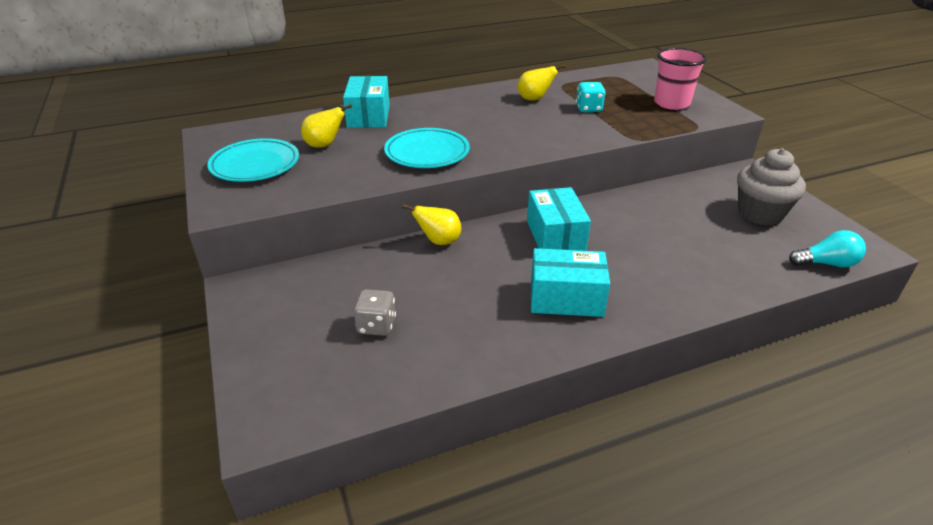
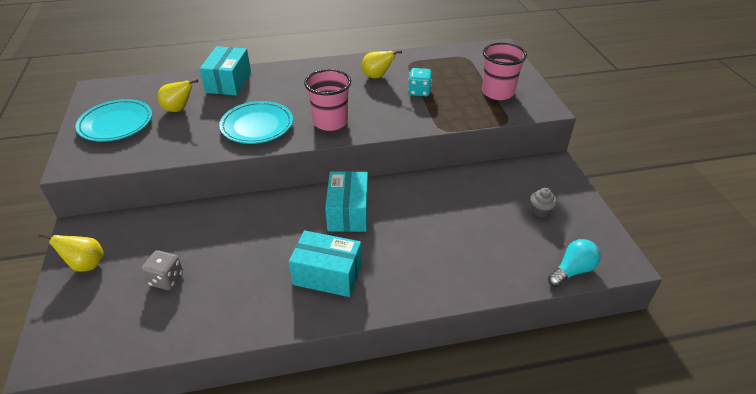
camera: 10 degrees right, 5 degrees up
yellow pear [402,204,461,245] -> yellow pear moved to [38,233,104,272]
grey cupcake [737,148,806,226] -> grey cupcake [530,188,557,217], size x0.46
turquoise light bulb [789,230,866,268] -> turquoise light bulb turned 45 degrees counterclockwise [548,239,601,287]
none -> pink cup [304,69,351,131]

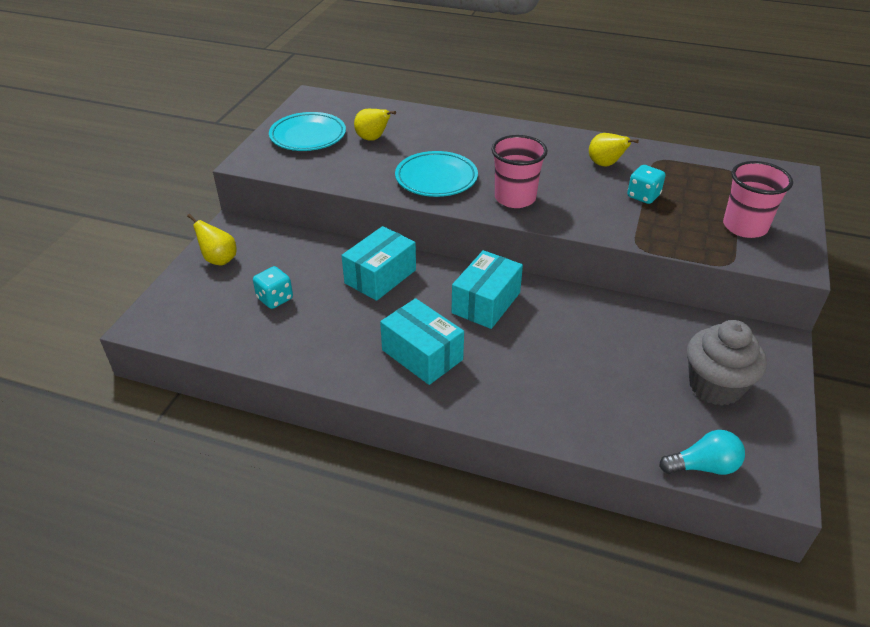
camera: 30 degrees right, 0 degrees up
grey dice [141,250,183,290] -> turquoise dice [253,266,293,309]
turquoise box [200,46,251,95] -> turquoise box moved to [341,226,416,301]
grey cupcake [530,188,557,217] -> grey cupcake [687,320,767,406], size x2.16

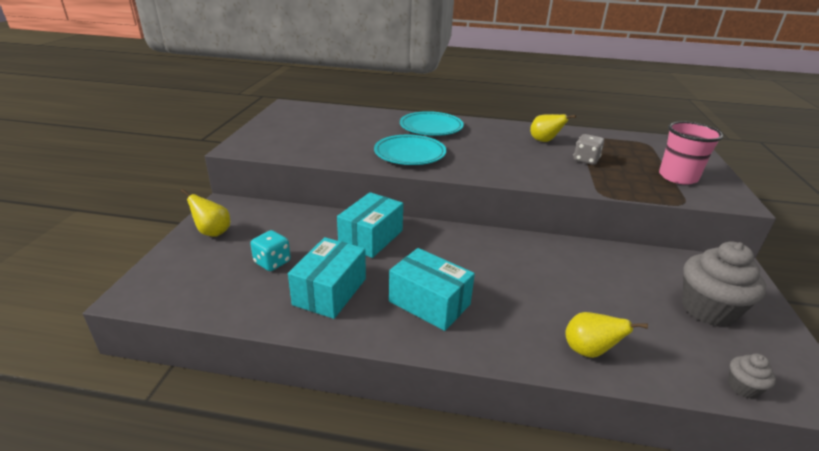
camera: 10 degrees left, 10 degrees down
turquoise plate [269,112,346,151] -> turquoise plate moved to [400,111,464,136]
yellow pear [354,109,396,141] -> yellow pear moved to [565,312,648,358]
turquoise box [451,250,523,329] -> turquoise box moved to [288,237,366,319]
pink cup [491,135,548,208] -> none
turquoise dice [627,165,665,204] -> grey dice [573,134,604,165]
turquoise light bulb [659,430,745,475] -> grey cupcake [728,354,776,399]

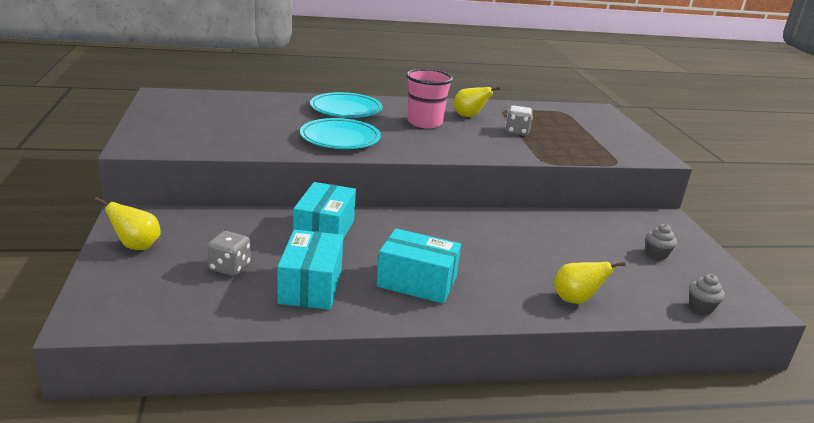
camera: 20 degrees left, 5 degrees down
turquoise dice [250,230,291,271] -> grey dice [207,231,251,276]
pink cup [659,121,723,185] -> pink cup moved to [406,69,453,128]
grey cupcake [682,241,766,327] -> grey cupcake [646,224,677,260], size x0.46

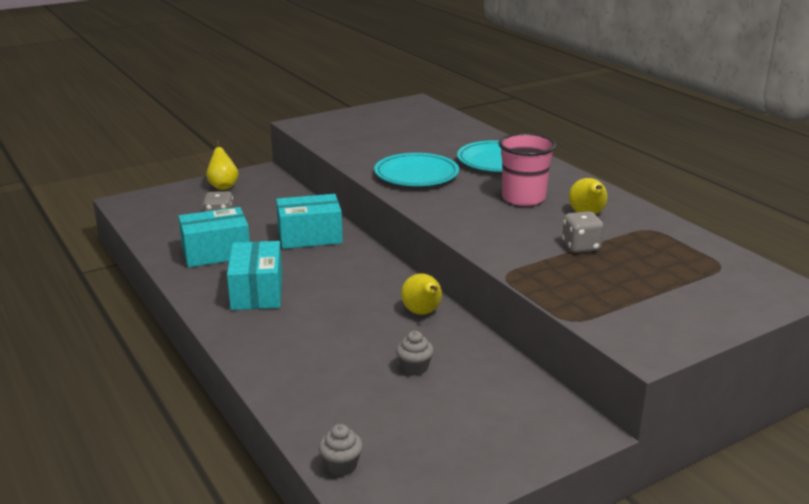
camera: 70 degrees right, 0 degrees up
yellow pear [554,262,626,304] -> yellow pear moved to [401,273,442,315]
grey cupcake [646,224,677,260] -> grey cupcake moved to [396,331,434,376]

